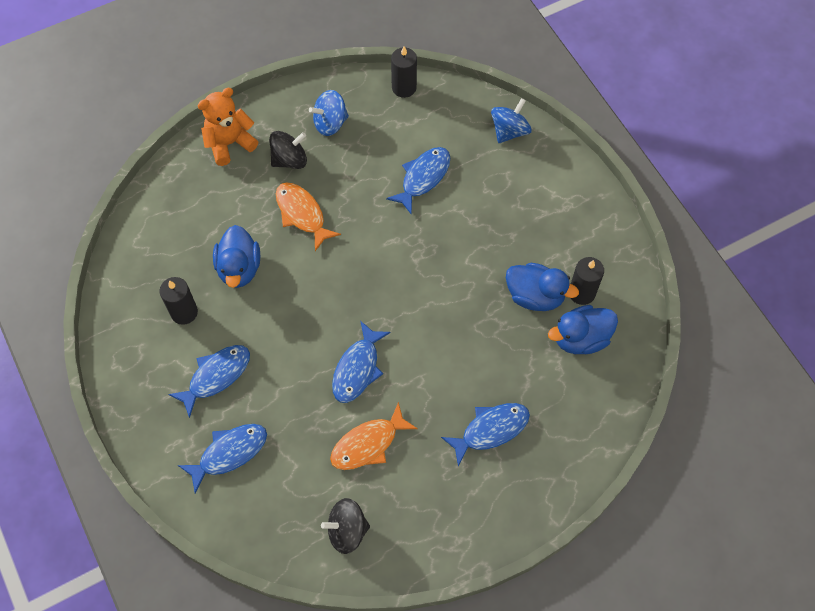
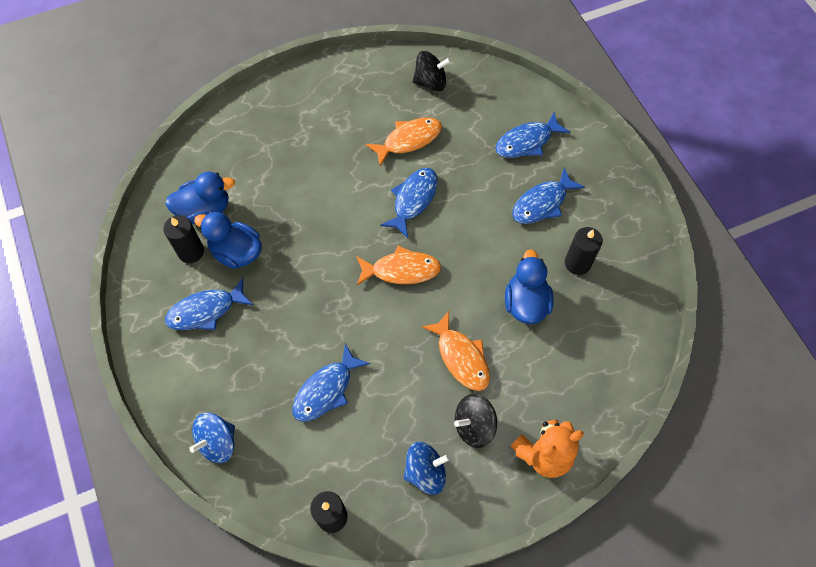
camera: 175 degrees left, 0 degrees up
blue fish [441,403,530,466] -> blue fish moved to [165,278,253,330]
none -> orange fish [356,246,441,285]

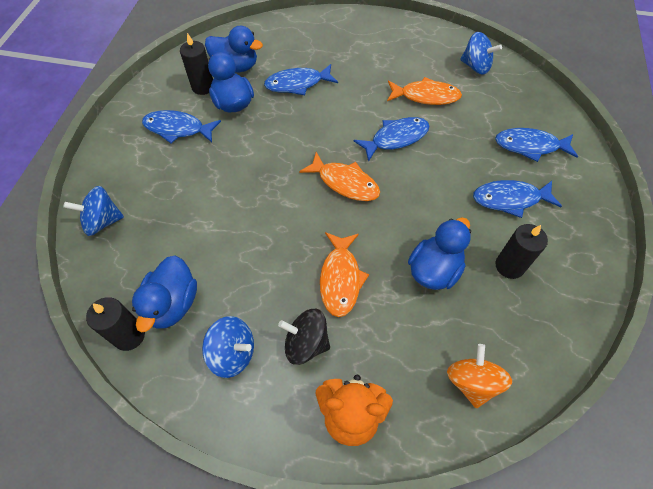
camera: 35 degrees right, 5 degrees down
blue fish [292,343,370,422] -> blue fish moved to [264,64,338,95]
black spinning top [413,51,451,91] -> blue spinning top [460,32,502,75]
none -> blue duck [132,256,197,332]
none -> orange spinning top [447,344,512,408]

